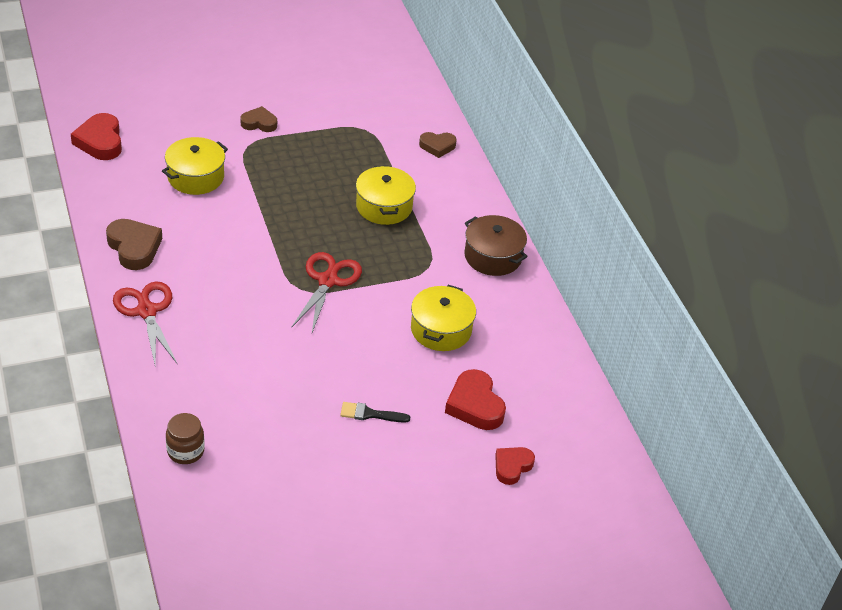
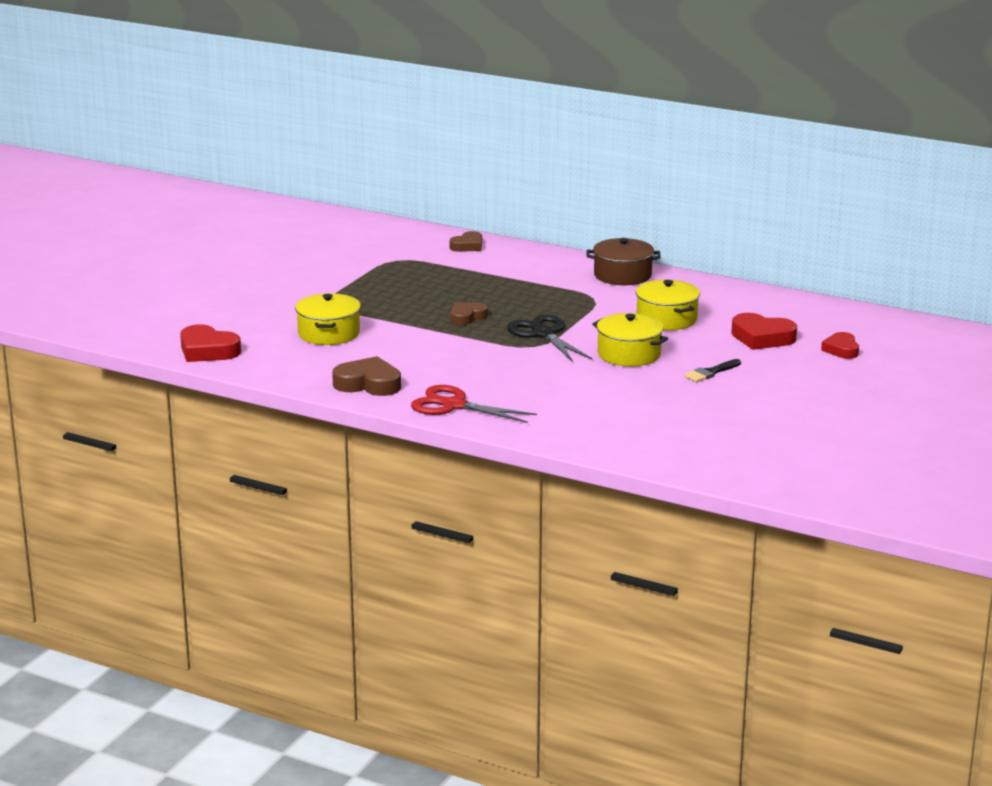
camera: 40 degrees left, 20 degrees down
brown jar [166,413,205,464] -> none
brown heart [241,106,277,132] -> brown heart moved to [451,302,488,325]
red scissors [291,252,362,332] -> black scissors [507,314,592,362]
yellow pot [356,165,416,225] -> yellow pot moved to [592,313,668,366]

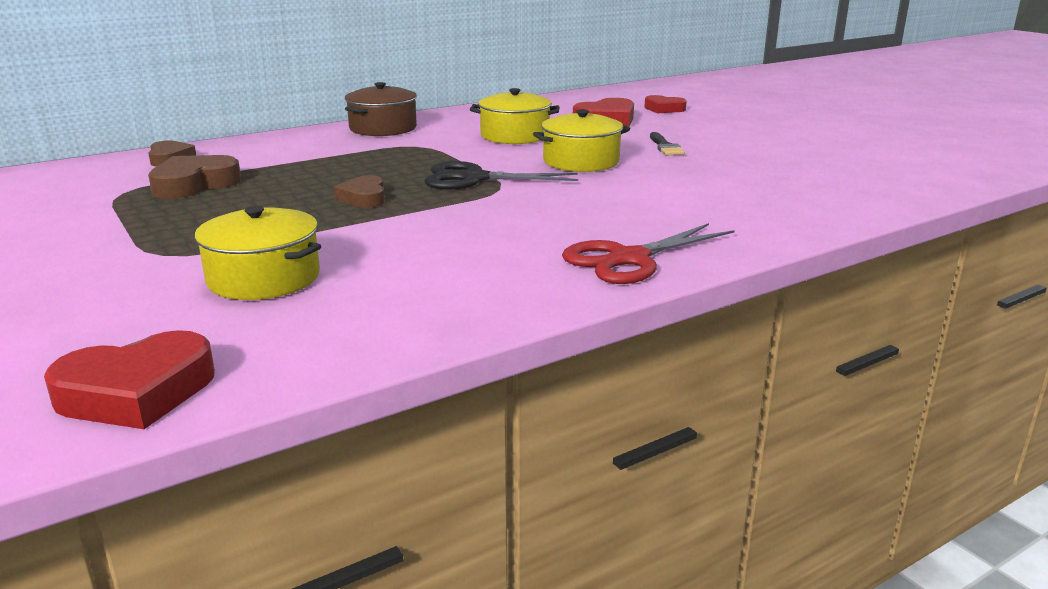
camera: 60 degrees left, 0 degrees up
brown heart [332,356,401,396] -> brown heart moved to [148,155,241,199]

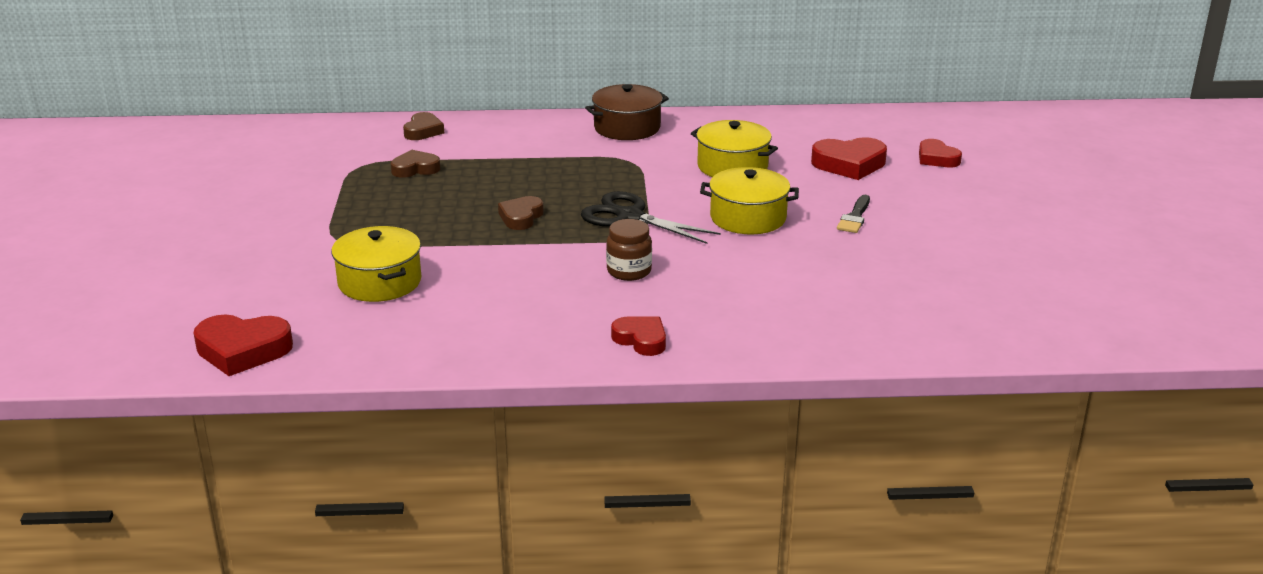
camera: 30 degrees right, 5 degrees up
brown heart [148,155,241,199] -> brown heart [391,150,440,178], size x0.65
red scissors [562,223,735,284] -> red heart [611,316,666,356]
none -> brown jar [606,219,652,281]

